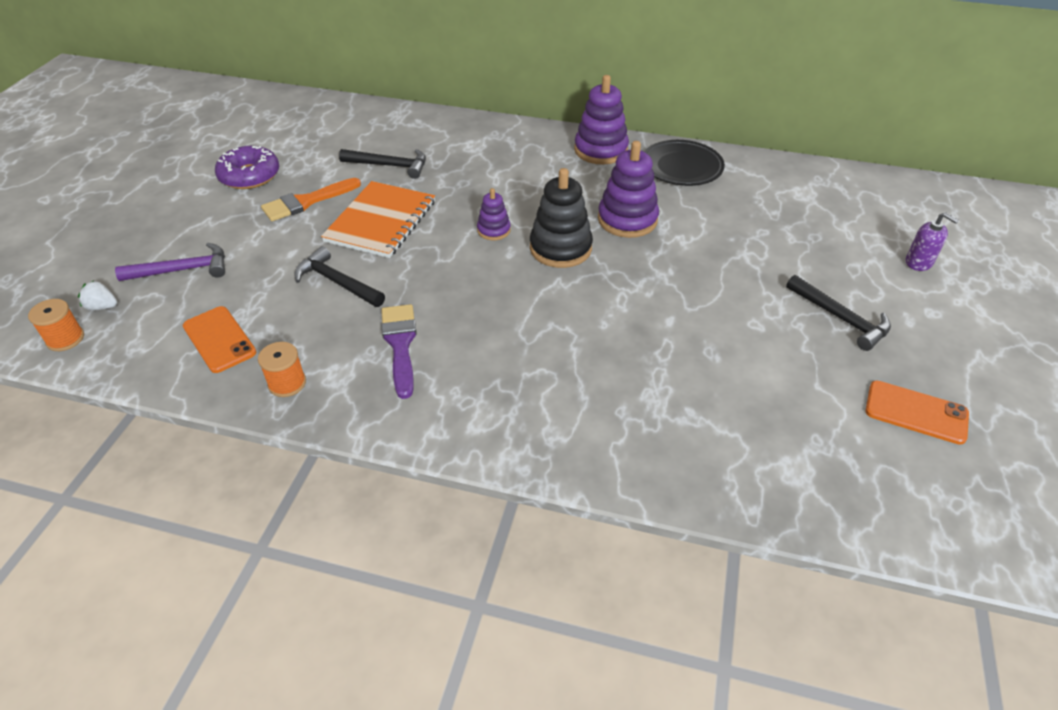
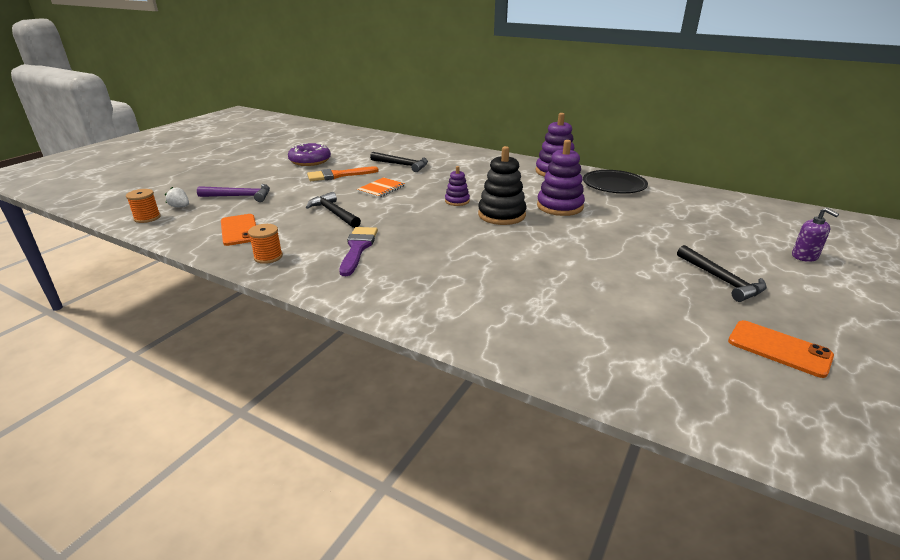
camera: 15 degrees right, 15 degrees down
orange notebook [321,181,435,258] -> orange notebook [357,177,405,198], size x0.55

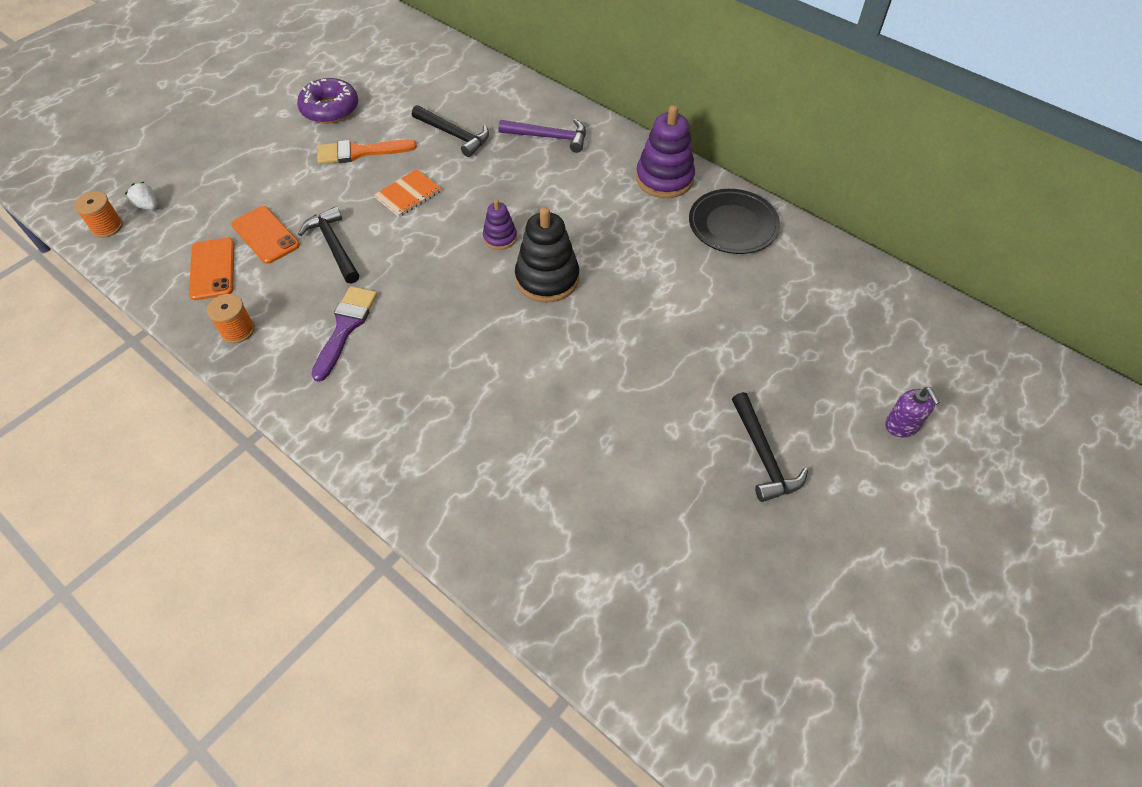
camera: 10 degrees right, 25 degrees up
purple hammer [197,184,270,202] -> purple hammer moved to [499,119,586,153]
purple stacking toy [537,140,585,216] -> none
orange phone [728,320,834,378] -> orange phone moved to [231,206,300,264]

